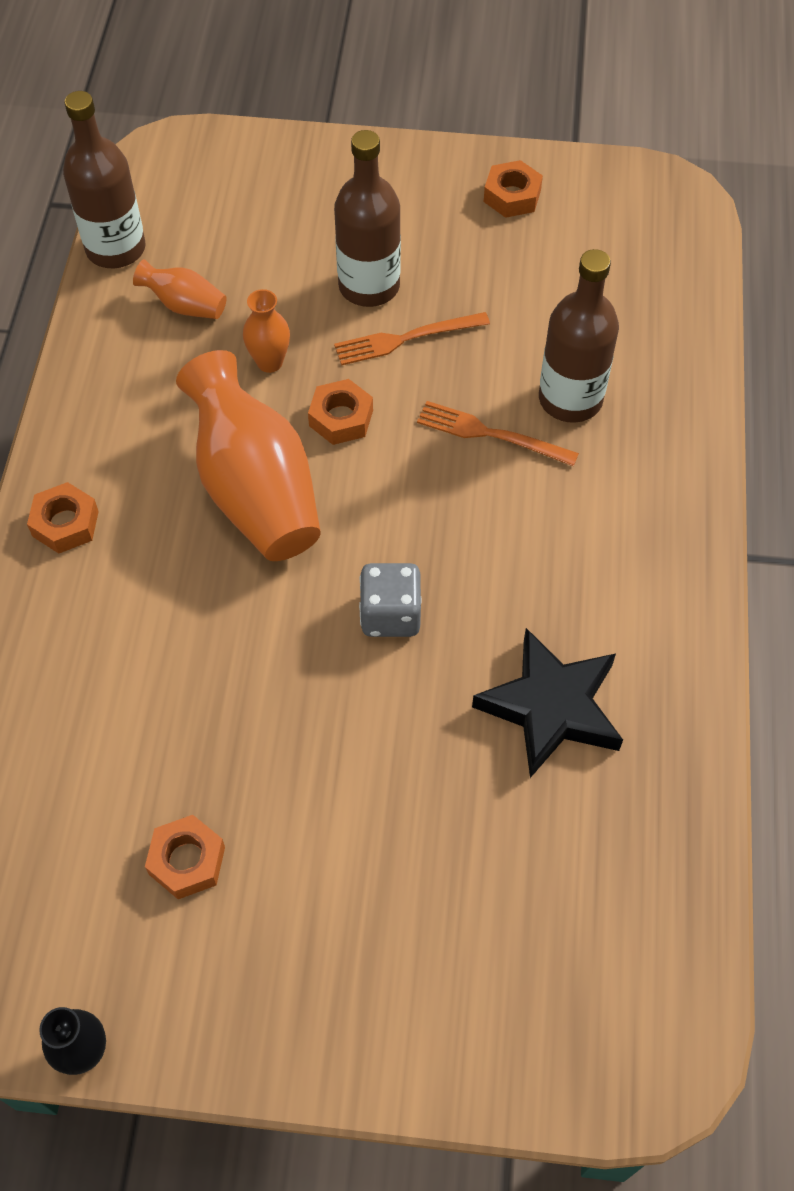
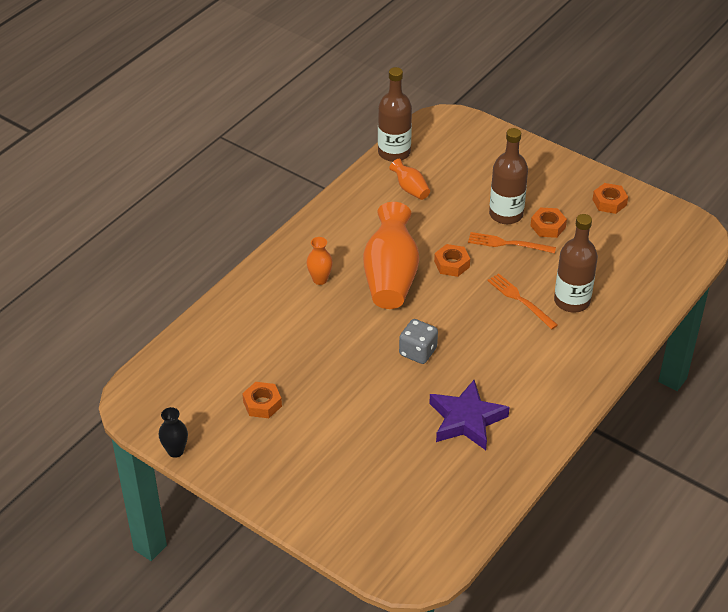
camera: 30 degrees right, 15 degrees down
orange nut [27,482,99,553] -> orange nut moved to [531,207,567,238]
orange vase [243,289,290,373] -> orange vase moved to [307,237,333,285]
black star [472,628,623,778] -> purple star [429,380,510,450]

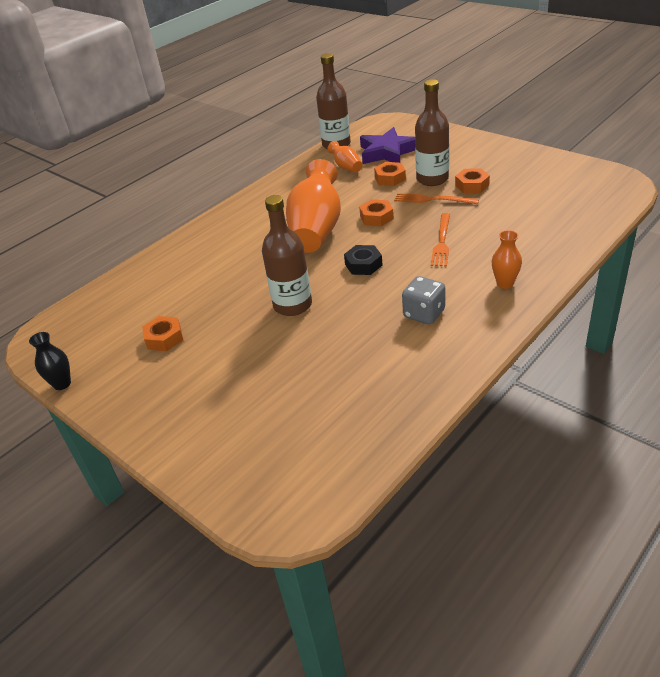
camera: 10 degrees right, 5 degrees down
orange vase [307,237,333,285] -> orange vase moved to [492,230,522,289]
grey dice [399,319,438,364] -> grey dice moved to [402,276,445,325]
purple star [429,380,510,450] -> purple star moved to [360,127,415,164]
orange fork [487,273,558,329] -> orange fork turned 135 degrees counterclockwise [431,213,450,267]
brown bottle [554,214,598,313] -> brown bottle moved to [262,195,312,316]
orange nut [592,183,628,214] -> orange nut moved to [374,162,406,186]
none -> black nut [344,245,382,275]

